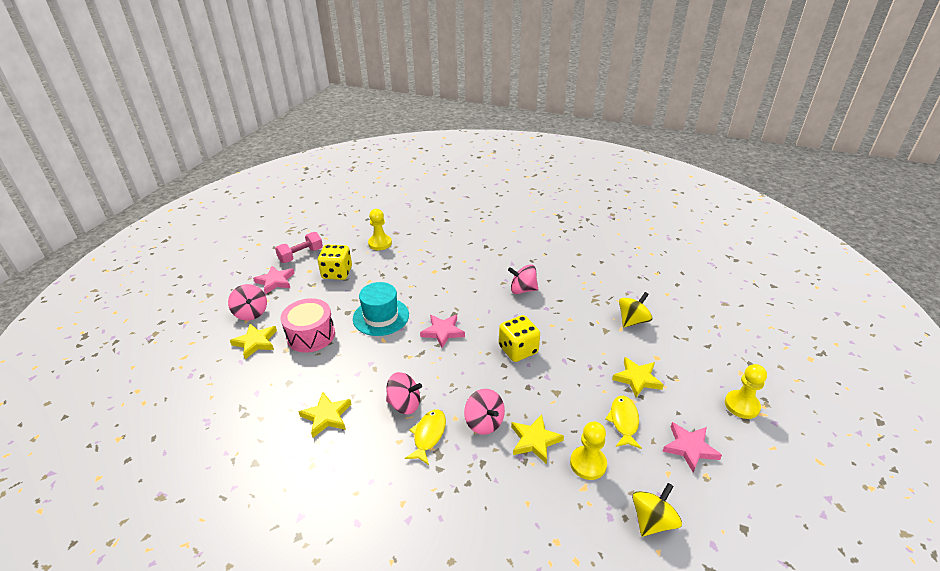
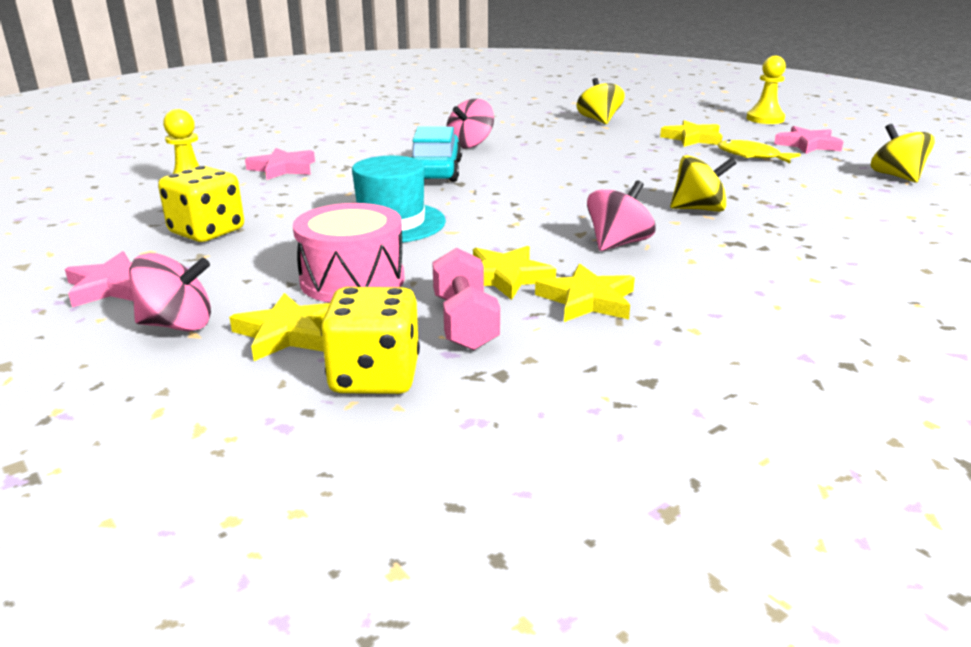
camera: 60 degrees left, 10 degrees down
pink dumbbell [275,232,323,263] -> pink dumbbell moved to [432,248,500,351]
yellow fish [405,409,446,465] -> none
pink star [420,315,465,348] -> pink star moved to [245,148,315,180]
pink spinning top [464,389,505,435] -> yellow spinning top [670,155,737,212]
yellow dice [499,315,540,362] -> yellow dice moved to [321,287,420,394]
yellow star [511,414,564,464] -> yellow star moved to [473,246,556,300]
yellow pawn [570,421,607,480] -> none
none -> turquoise car [412,126,462,182]

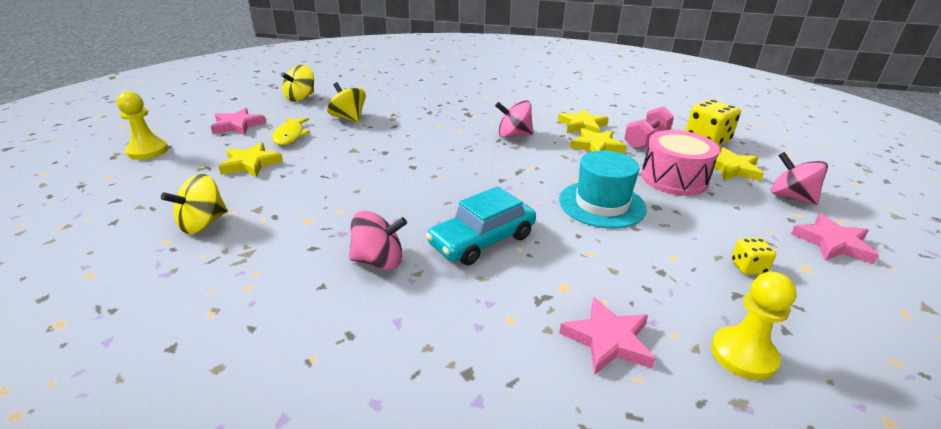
camera: 130 degrees left, 5 degrees up
yellow dice [158,166,244,242] -> yellow dice [731,238,776,275], size x0.52
yellow spinning top [670,155,737,212] -> yellow spinning top moved to [327,82,366,123]

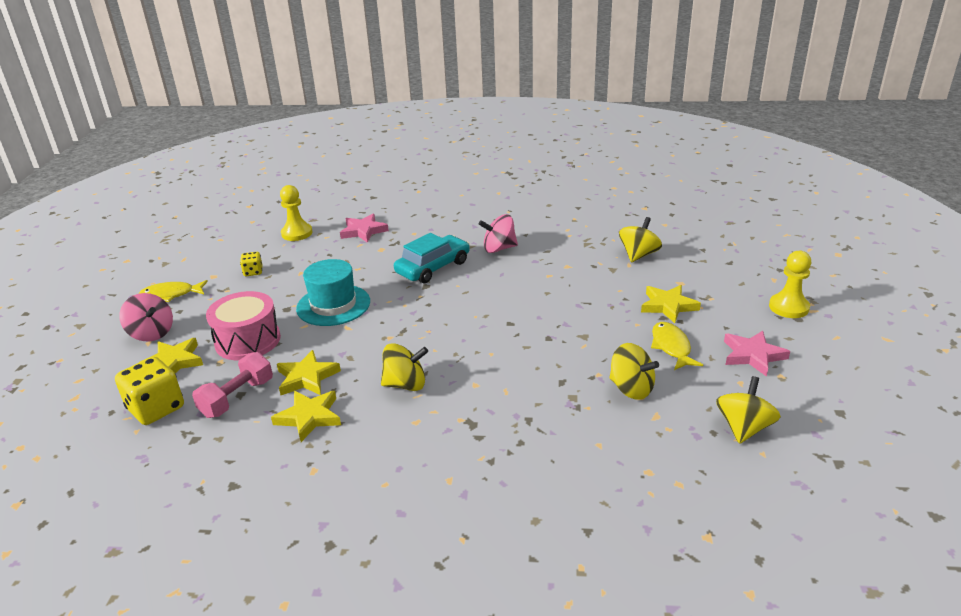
camera: 175 degrees right, 0 degrees up
pink spinning top [495,100,534,138] -> yellow spinning top [381,343,428,391]
pink star [791,214,879,264] -> yellow fish [139,280,208,302]

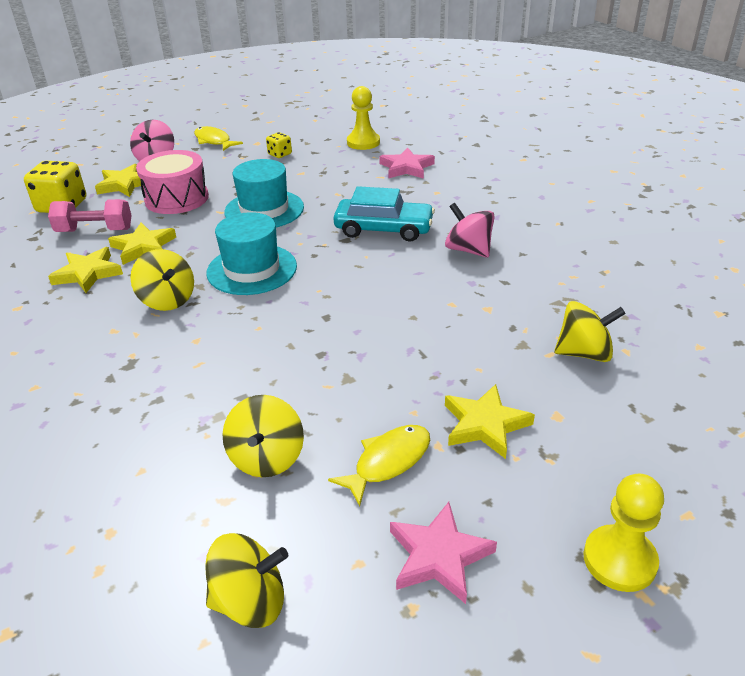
camera: 55 degrees right, 5 degrees up
none -> turquoise hat [206,212,297,295]

